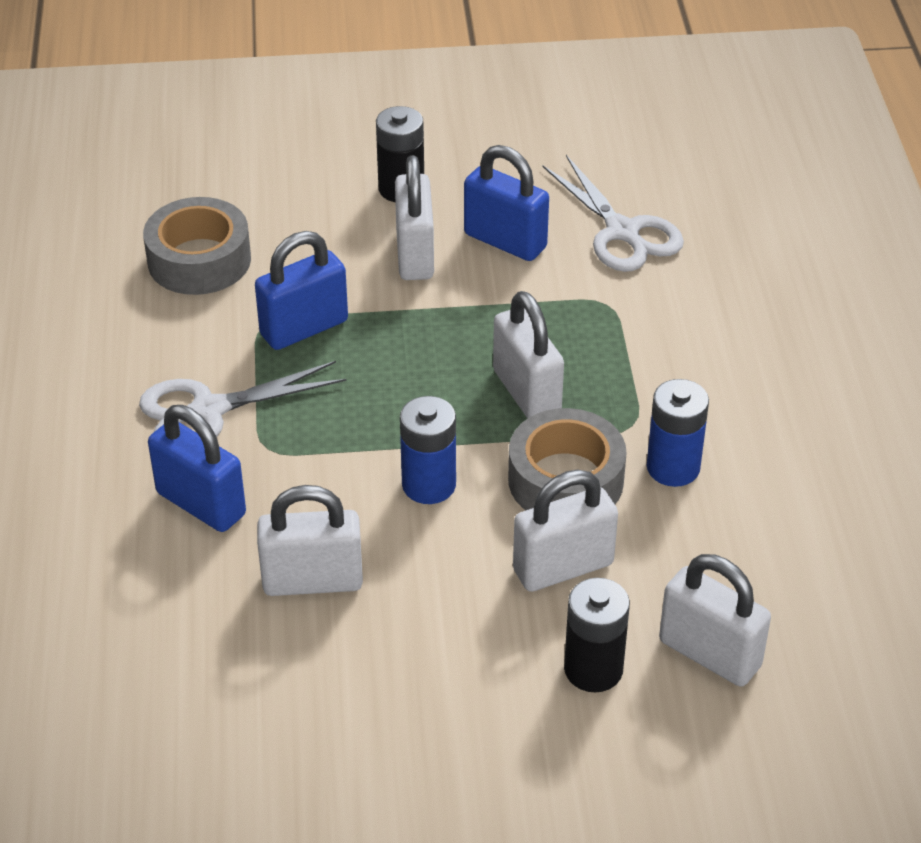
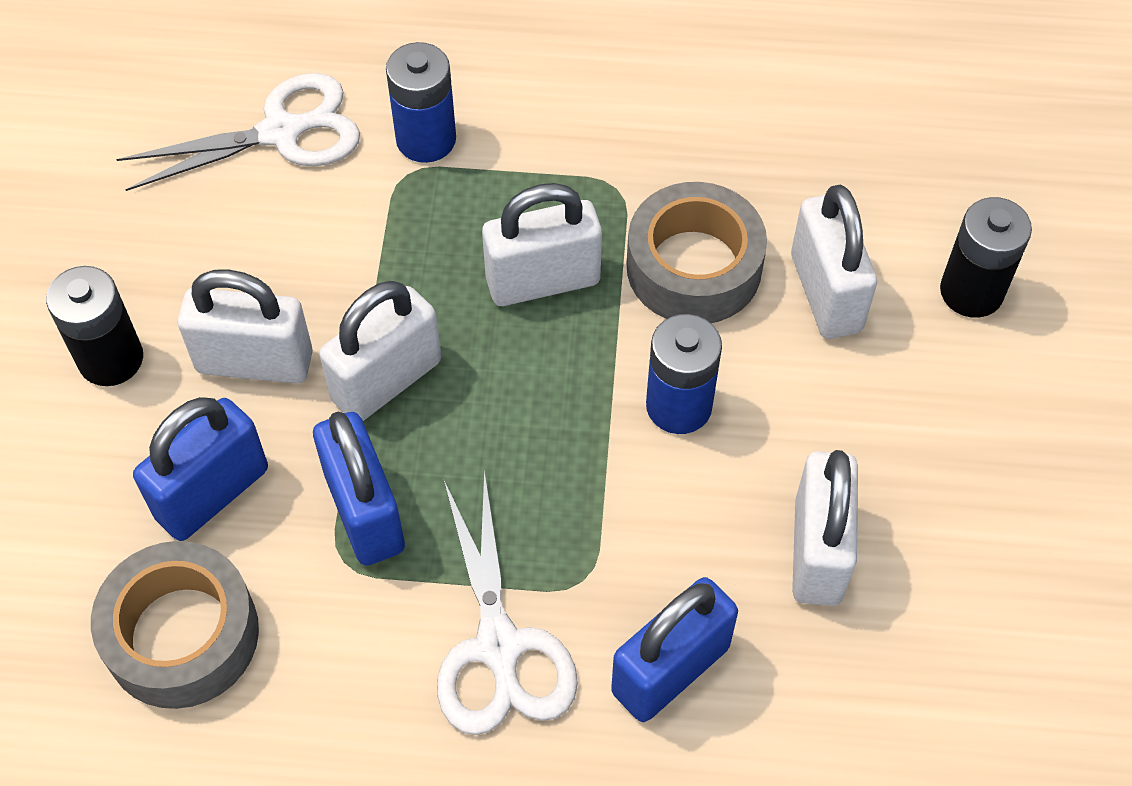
camera: 80 degrees left, 15 degrees up
blue padlock [464,145,549,261] -> blue padlock moved to [133,397,268,541]
blue battery [646,379,709,487] -> blue battery moved to [386,42,456,163]
white padlock [659,554,771,687] -> white padlock moved to [319,281,441,421]

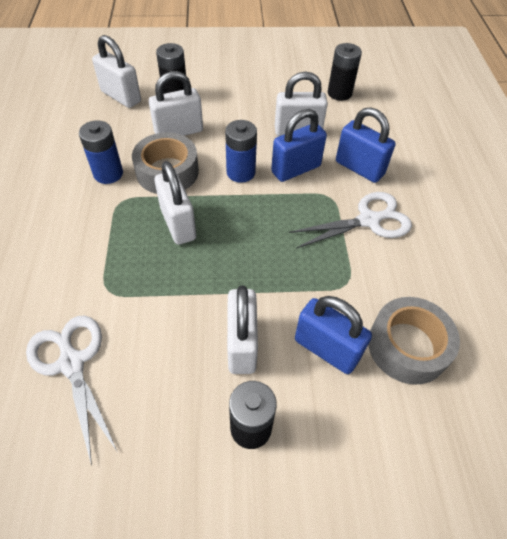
camera: 100 degrees left, 5 degrees down
blue padlock [313,412,405,566] -> blue padlock moved to [271,109,327,182]
white padlock [319,281,441,421] -> white padlock moved to [92,35,141,108]
blue battery [386,42,456,163] -> blue battery moved to [79,120,123,184]
none -> black battery [328,43,362,101]

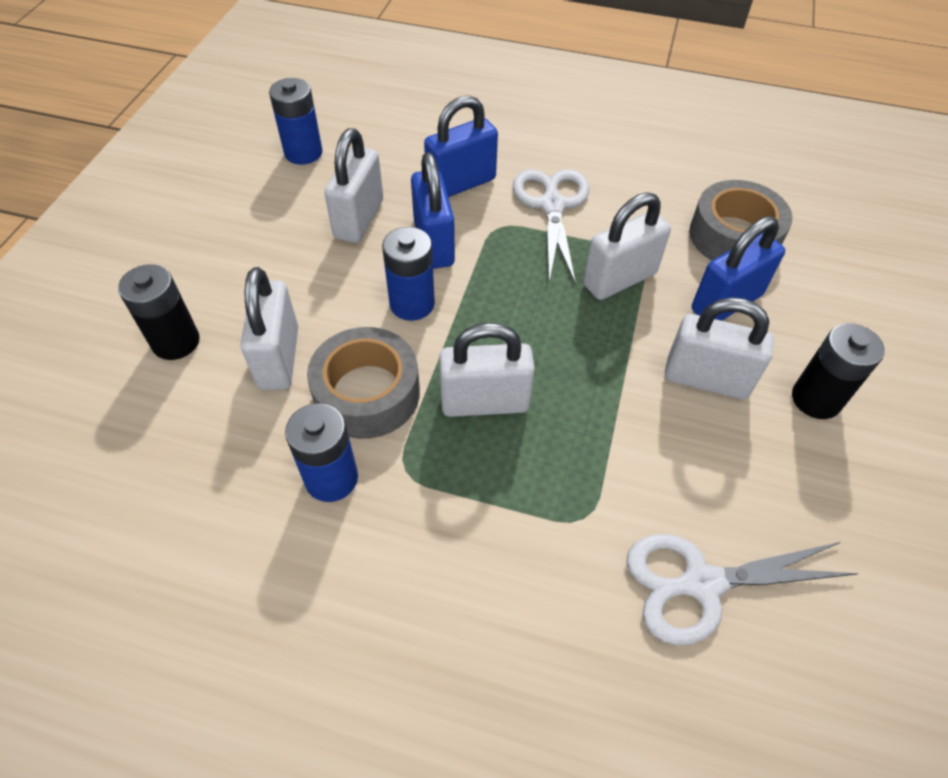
camera: 70 degrees left, 0 degrees up
white padlock [92,35,141,108] -> white padlock moved to [583,192,671,300]
black battery [328,43,362,101] -> blue battery [269,78,322,165]

